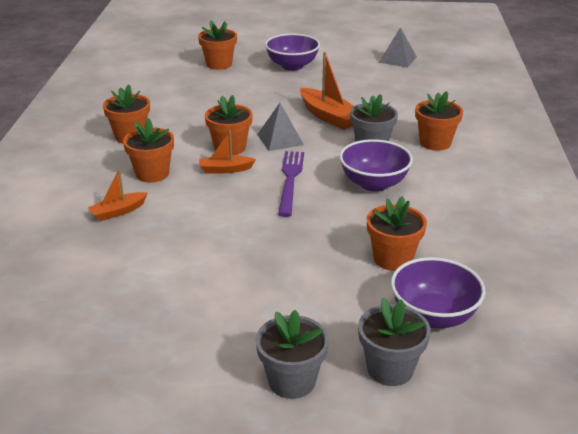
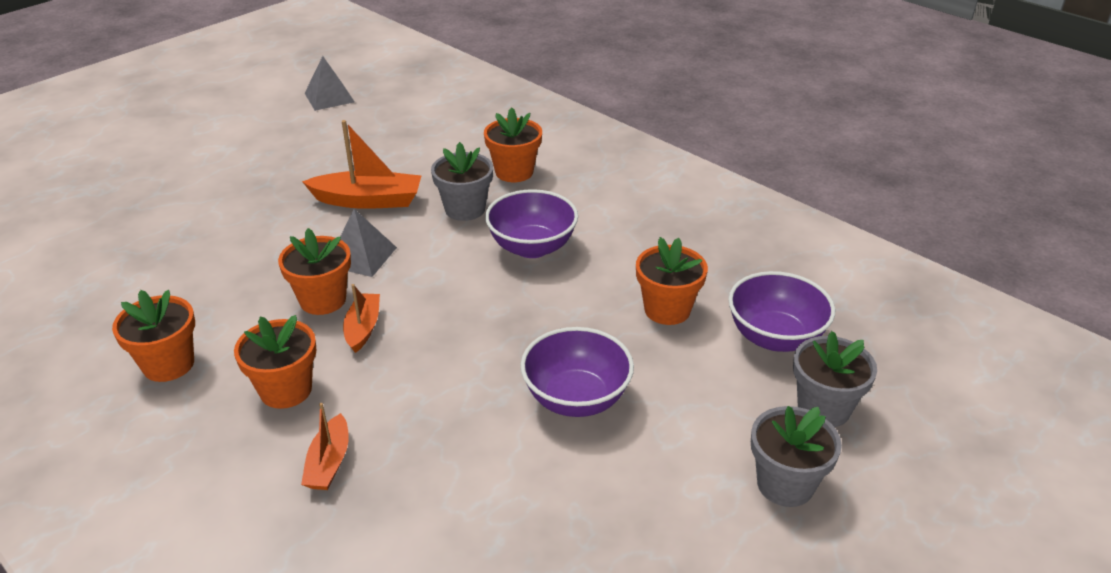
camera: 50 degrees left, 5 degrees up
orange flower pot [198,21,237,70] -> none
orange boat [199,131,256,173] -> orange boat turned 150 degrees clockwise [343,284,380,353]
purple bowl [265,34,320,71] -> purple bowl moved to [521,327,634,417]
purple fork [278,151,304,217] -> none

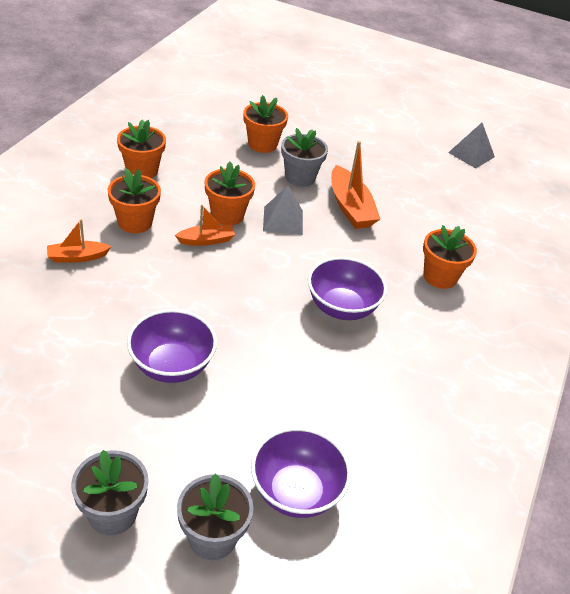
camera: 65 degrees right, 5 degrees up
grey flower pot [431,142,493,221] -> grey flower pot moved to [281,128,328,187]
orange flower pot [636,237,708,325] -> orange flower pot moved to [244,95,288,153]

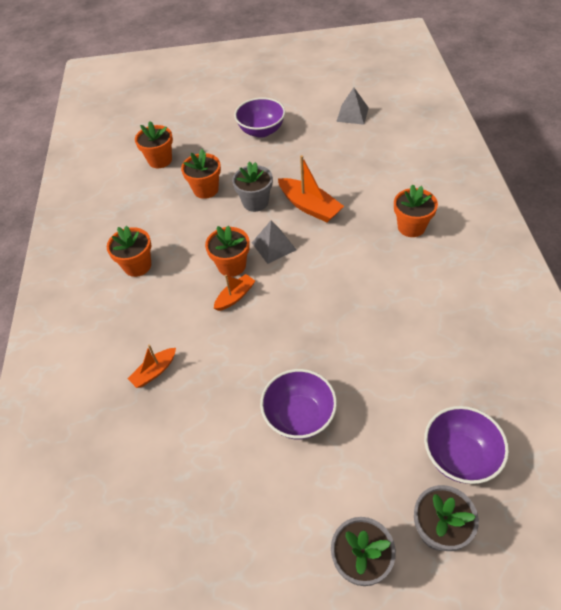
camera: 20 degrees left, 10 degrees up
orange flower pot [108,168,161,233] -> orange flower pot moved to [135,121,173,168]
purple bowl [308,257,387,320] -> purple bowl moved to [234,97,285,138]

